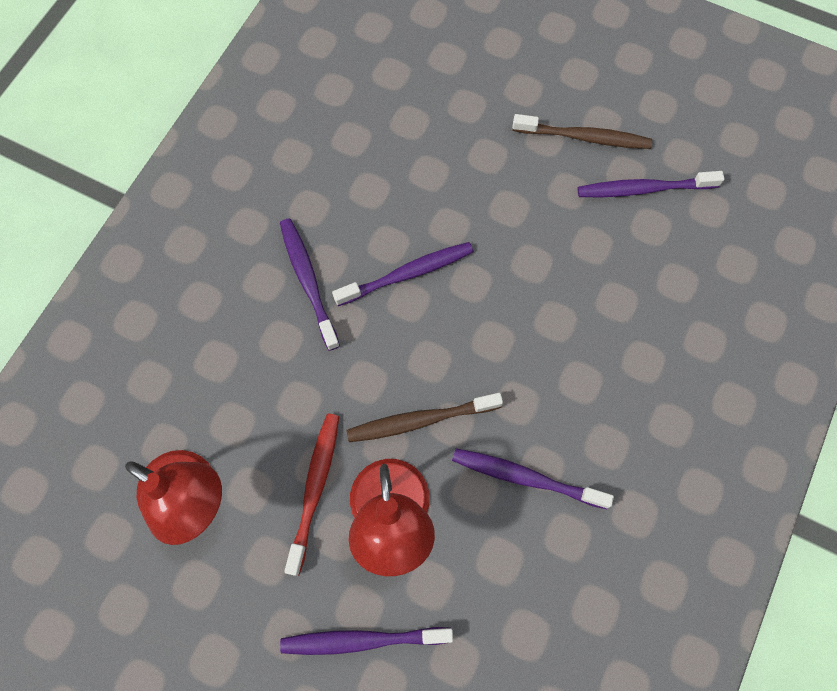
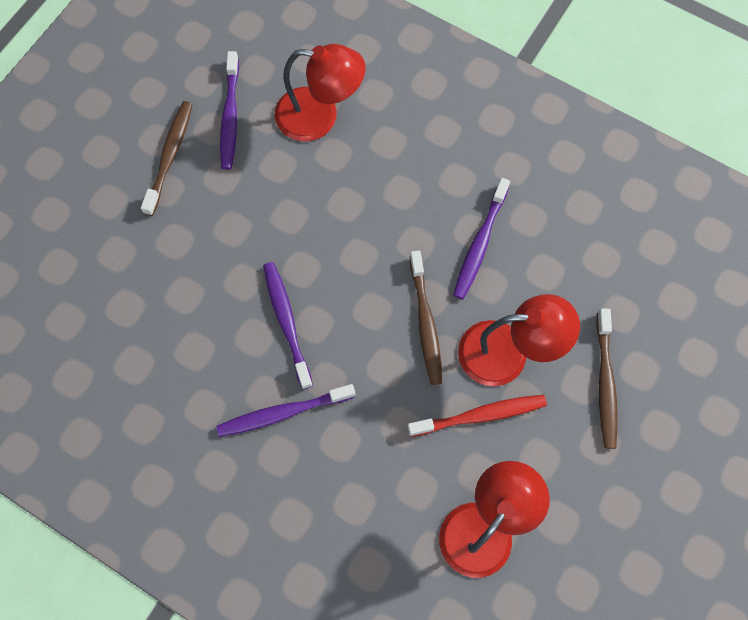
camera: 85 degrees left, 0 degrees up
purple toothbrush [280,627,453,655] -> brown toothbrush [596,309,618,449]
red toothbrush [284,414,339,576] -> red toothbrush turned 150 degrees clockwise [408,395,547,437]
none -> red lamp [275,44,366,141]

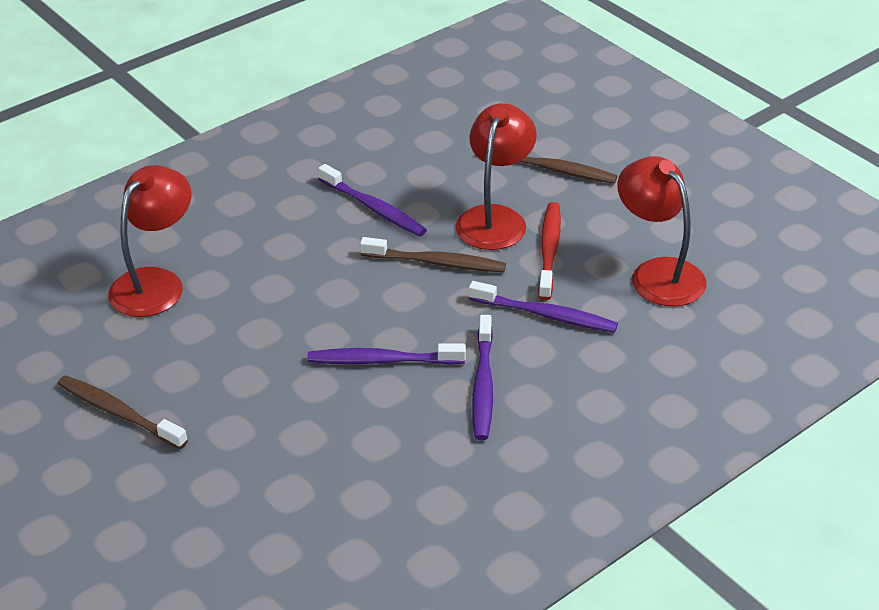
camera: 70 degrees left, 30 degrees down
purple toothbrush [220,51,239,170] -> purple toothbrush moved to [469,281,618,333]

